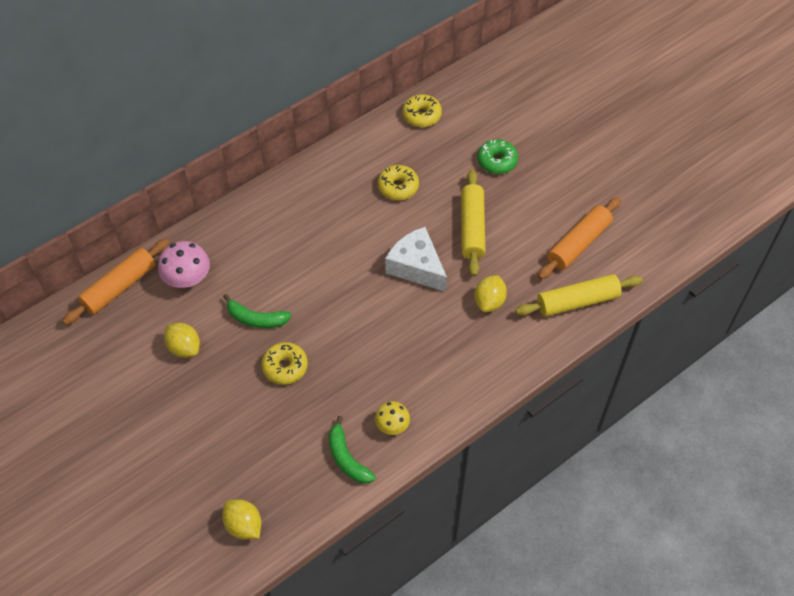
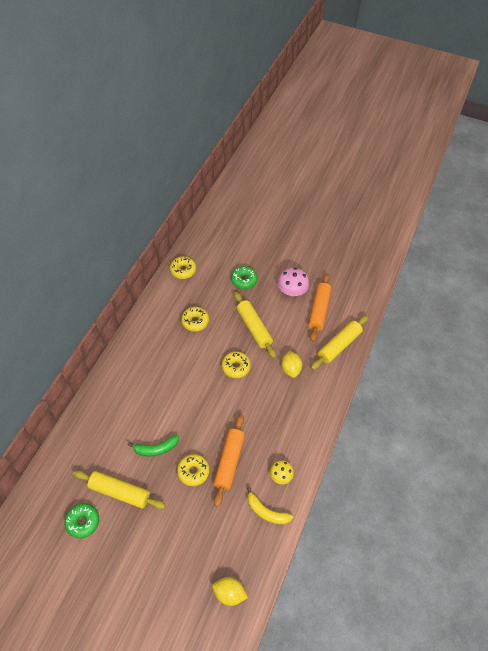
camera: 30 degrees left, 0 degrees up
orange rolling pin [62,239,170,325] -> orange rolling pin moved to [213,414,245,507]
pink mushroom [158,241,210,288] -> pink mushroom moved to [278,267,309,296]
yellow lemon [164,323,200,358] -> yellow rolling pin [73,470,166,509]
green banana [329,416,376,484] -> yellow banana [247,487,293,524]
white cheese [385,227,447,292] -> yellow donut [222,351,251,378]
none -> green donut [64,503,99,538]

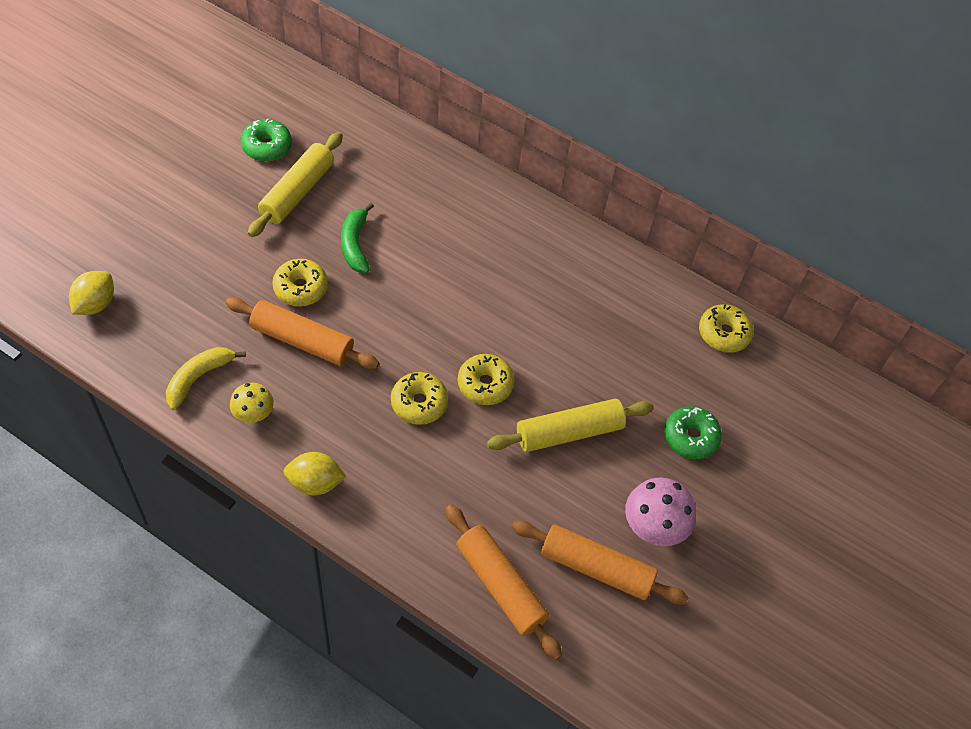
camera: 95 degrees right, 0 degrees up
yellow donut [181,307,209,332] -> yellow donut moved to [391,372,448,425]
yellow lemon [281,351,302,378] -> yellow lemon moved to [284,452,347,495]
yellow rolling pin [311,315,369,370] -> orange rolling pin [446,504,562,660]

